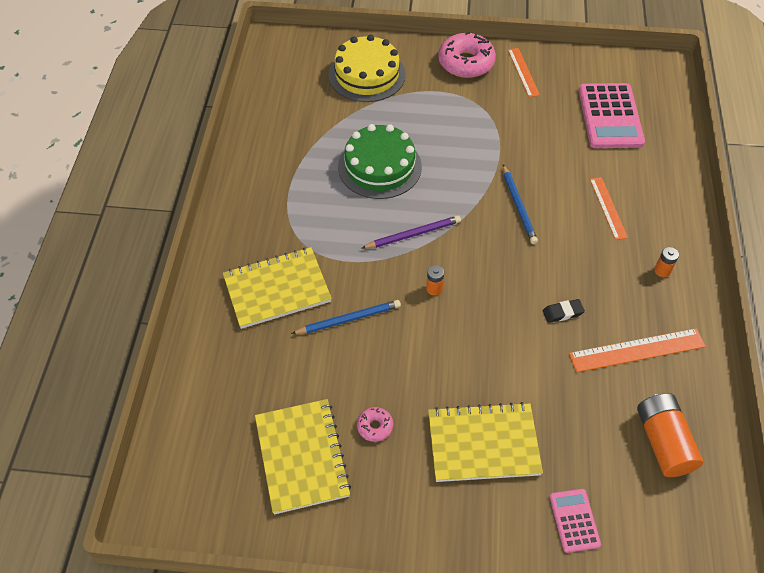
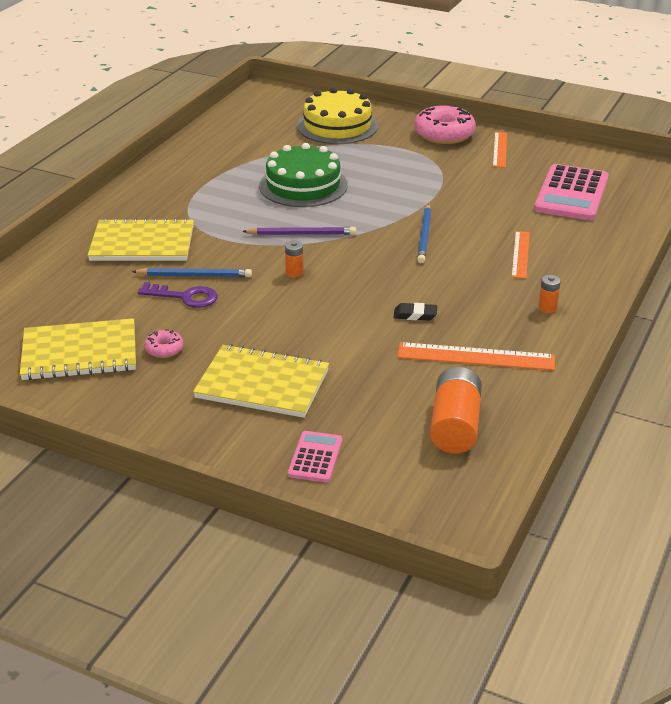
camera: 20 degrees right, 20 degrees down
yellow notebook [255,399,351,514] -> yellow notebook turned 75 degrees clockwise [20,318,136,380]
none -> purple key [138,282,218,308]

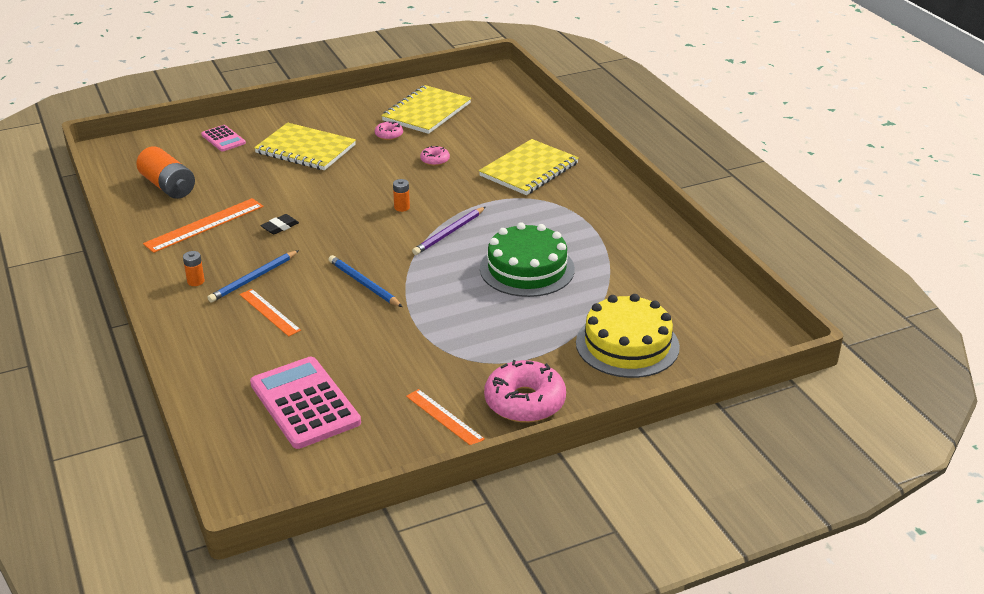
camera: 130 degrees right, 0 degrees up
blue pencil [132,268,252,277] -> blue pencil moved to [208,250,299,302]
purple key [138,282,218,308] -> pink donut [420,146,450,166]
yellow notebook [193,344,329,418] -> yellow notebook turned 60 degrees clockwise [254,123,356,170]

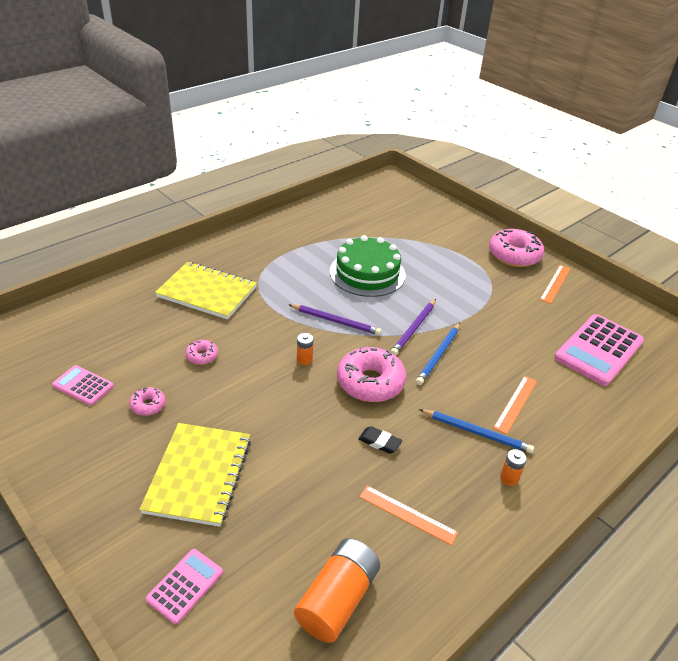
camera: 110 degrees left, 5 degrees up
orange ruler [143,198,263,253] -> orange ruler [359,486,458,545], size x0.65
yellow notebook [381,85,471,134] -> pink calculator [52,365,114,406]
yellow cake [576,294,680,378] -> none
none -> pink donut [337,347,406,402]
none -> purple pencil [391,299,436,355]

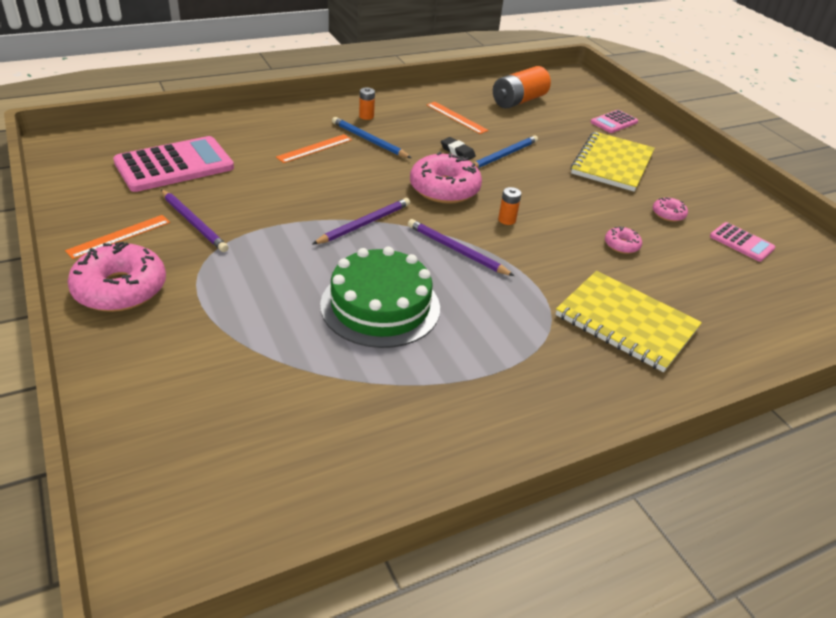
camera: 165 degrees left, 0 degrees up
blue pencil [416,323,460,385] -> blue pencil moved to [474,135,538,168]
none -> purple pencil [161,190,228,252]

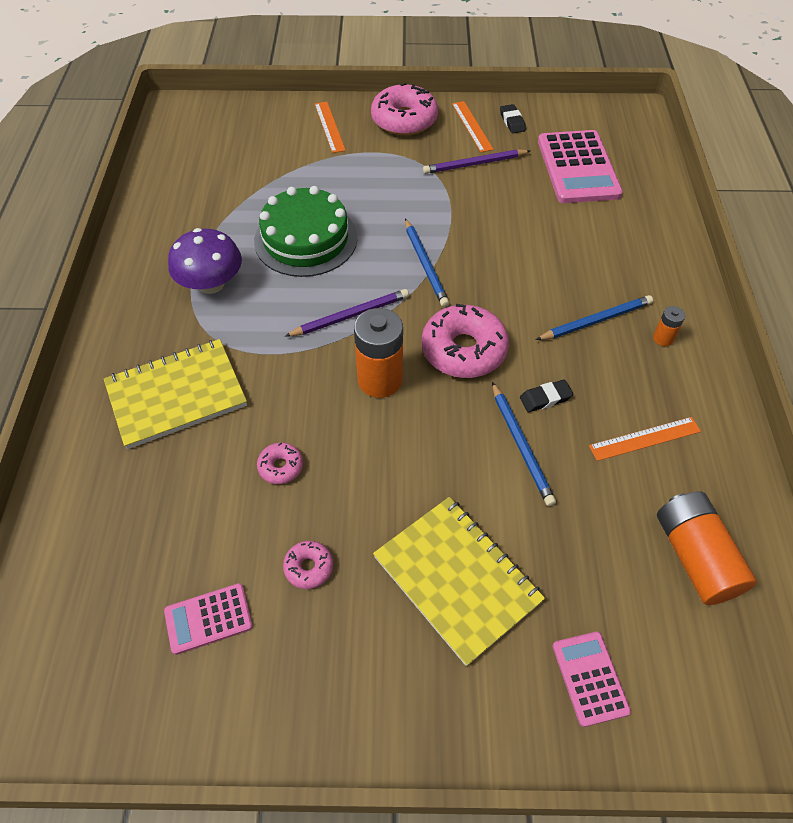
camera: 120 degrees right, 15 degrees up
orange ruler [276,134,352,163] -> orange ruler moved to [315,102,346,153]
purple pencil [313,198,410,244] -> blue pencil [405,219,449,307]
orange battery [498,187,521,225] -> orange battery [354,308,403,398], size x2.13
none -> purple mushroom [168,228,242,294]
none -> black eraser [500,104,526,133]

